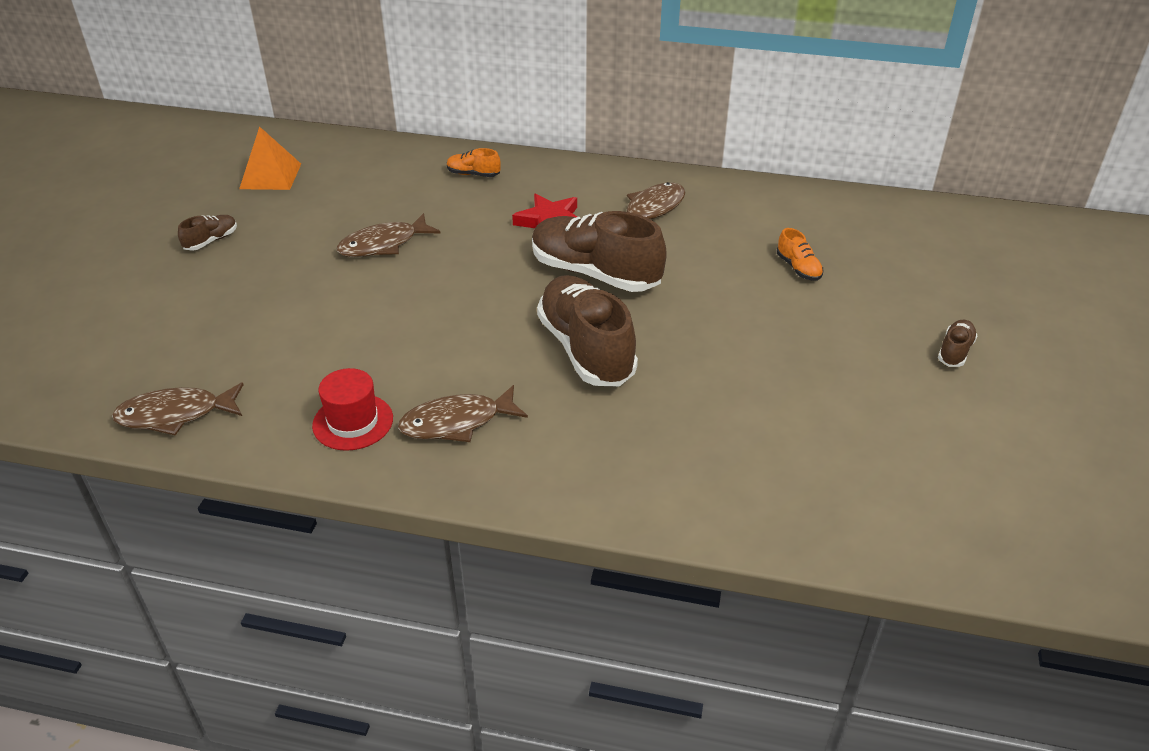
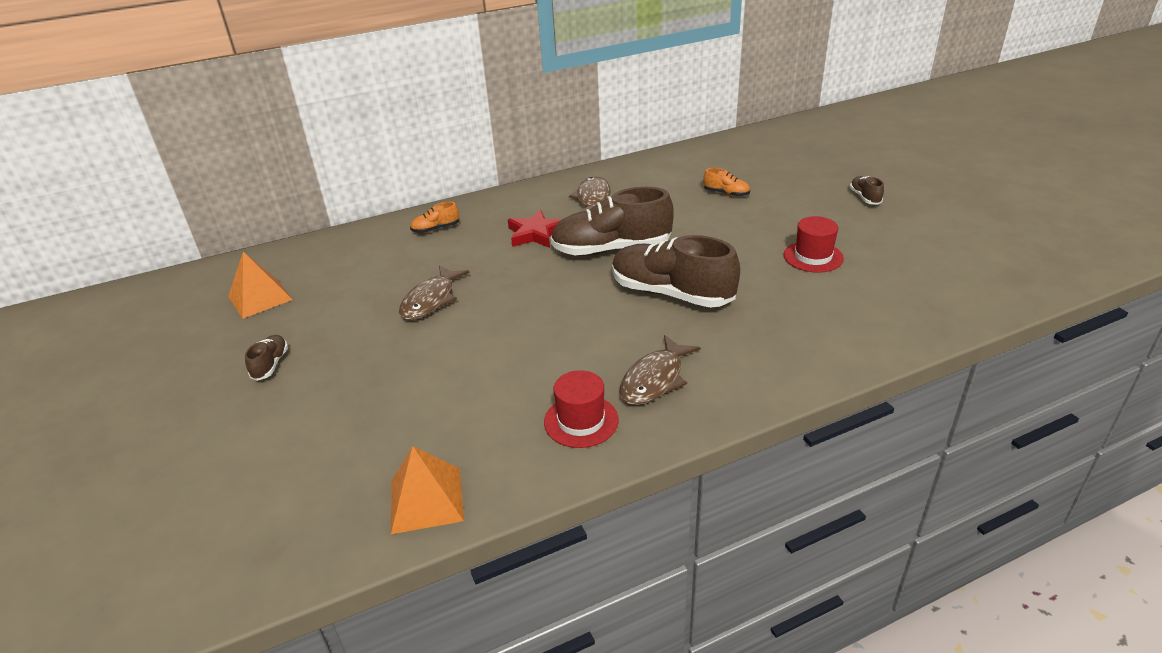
camera: 35 degrees left, 5 degrees down
brown fish [112,382,244,435] -> orange pyramid [391,446,464,534]
none -> red hat [784,216,844,273]

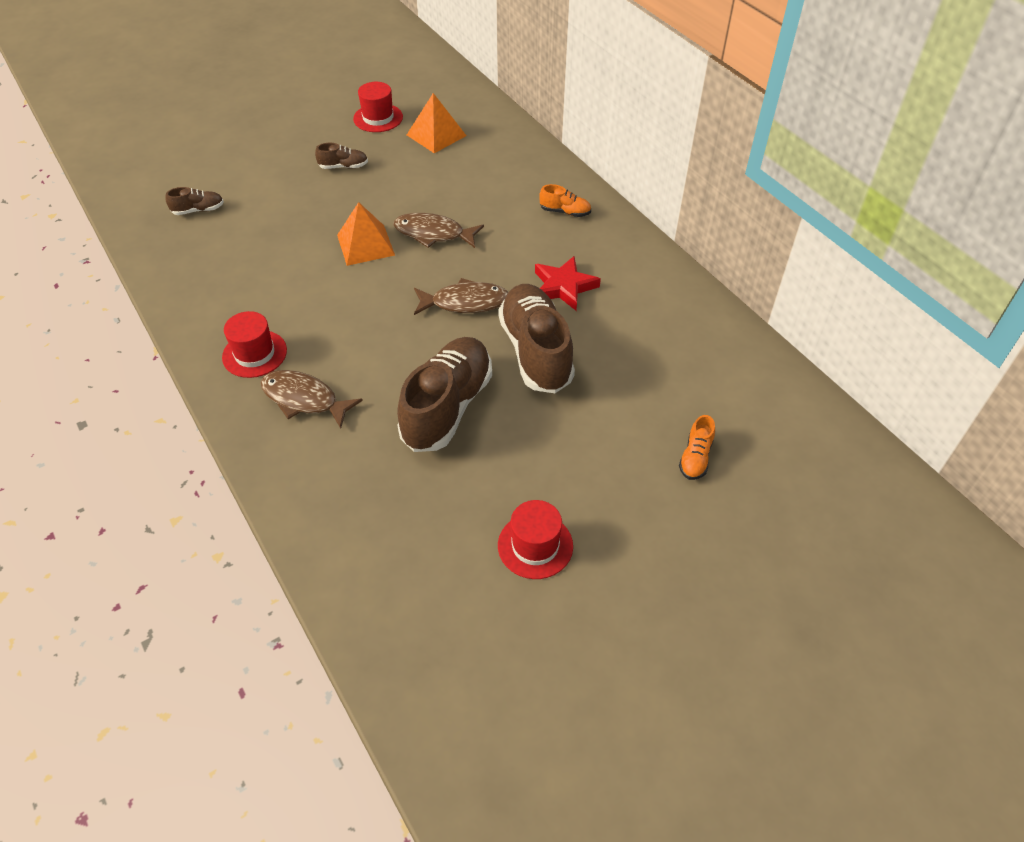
camera: 80 degrees right, 15 degrees up
orange pyramid [391,446,464,534] -> orange pyramid moved to [337,202,395,266]
orange shoe [410,202,459,233] -> orange shoe turned 135 degrees clockwise [539,184,591,217]
brown fish [569,176,611,212] -> brown fish moved to [414,278,508,315]
brown shoe [849,176,884,205] -> brown shoe moved to [166,187,224,215]
none -> red hat [353,82,403,132]

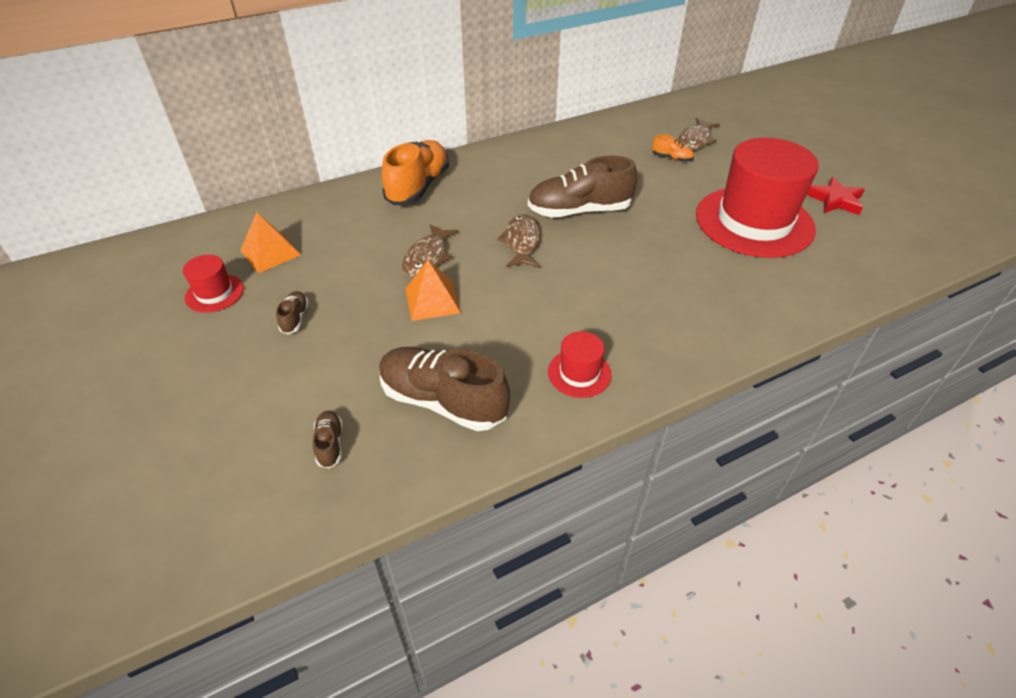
camera: 85 degrees left, 5 degrees down
brown fish [261,370,363,429] -> brown fish moved to [678,118,720,151]
brown shoe [397,337,492,452] -> brown shoe moved to [379,347,510,431]
red hat [498,500,573,579] -> red hat [696,138,819,258], size x2.31
red star [535,256,601,310] -> red star moved to [807,177,865,215]
orange shoe [539,184,591,217] -> orange shoe [382,140,449,205], size x2.27

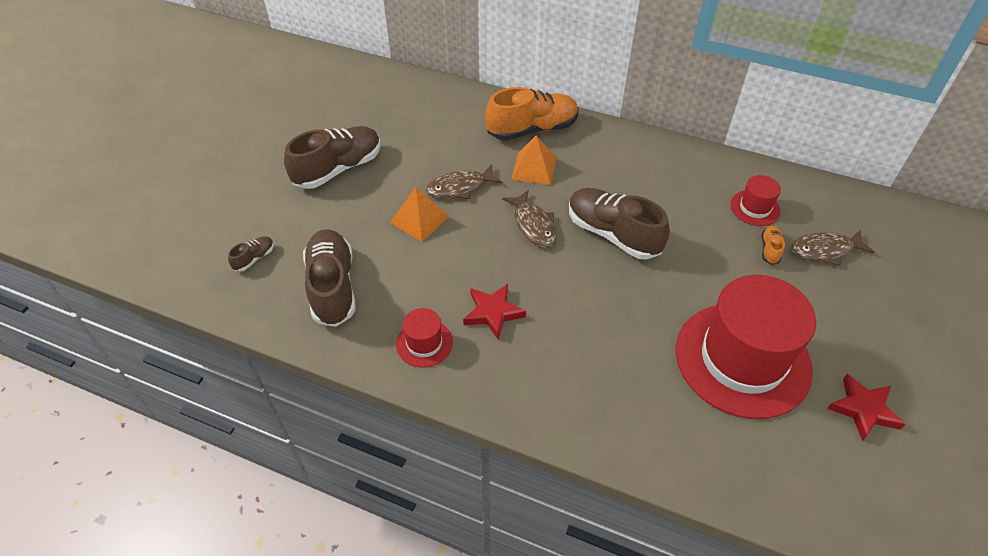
camera: 50 degrees right, 5 degrees up
red hat [183,255,244,313] -> red hat moved to [730,175,781,226]
orange pyramid [240,212,301,273] -> orange pyramid moved to [511,136,557,185]
brown shoe [276,291,309,334] -> brown shoe [284,126,381,189], size x2.27
brown fish [497,214,540,267] -> brown fish turned 105 degrees clockwise [502,190,556,247]
orange shoe [652,134,694,162] -> orange shoe turned 150 degrees counterclockwise [761,225,785,265]
none -> red star [463,284,526,340]

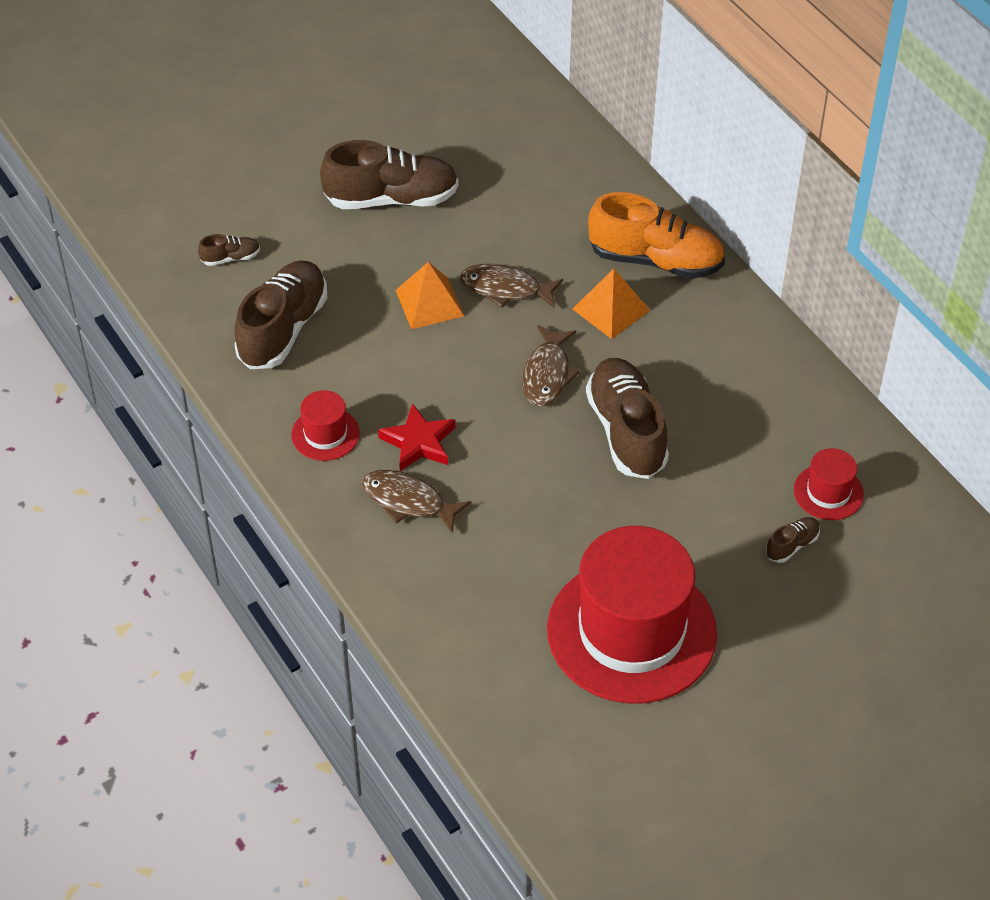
camera: 35 degrees right, 0 degrees up
orange shoe [761,225,785,265] -> brown shoe [766,517,820,563]
brown fish [790,230,875,266] -> brown fish moved to [362,470,471,533]
red star [827,374,905,441] -> none

